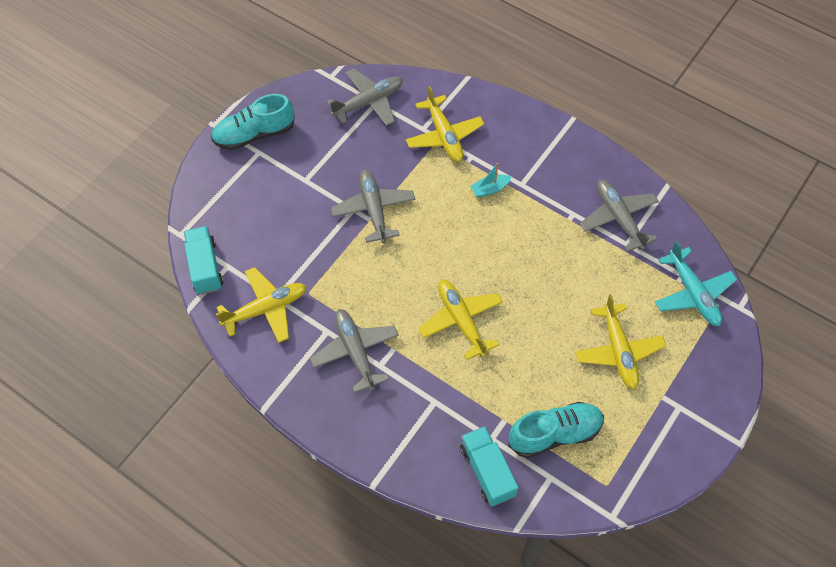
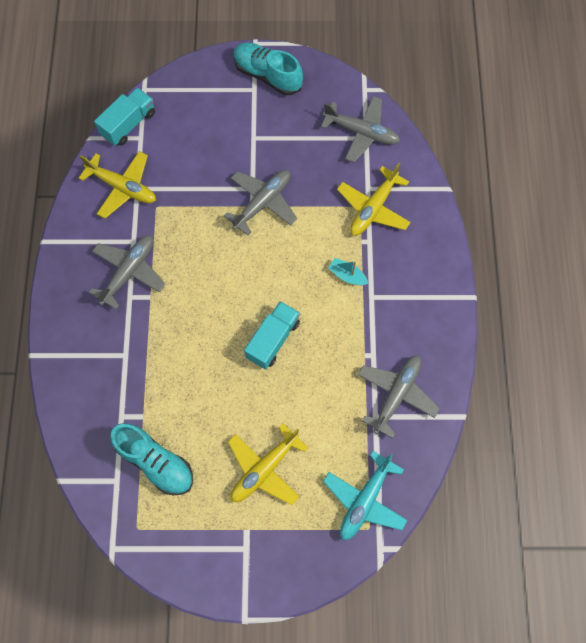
camera: 55 degrees right, 10 degrees up
yellow plane [419,280,503,360] -> none
turquoise truck [460,426,519,507] -> turquoise truck moved to [244,301,300,369]

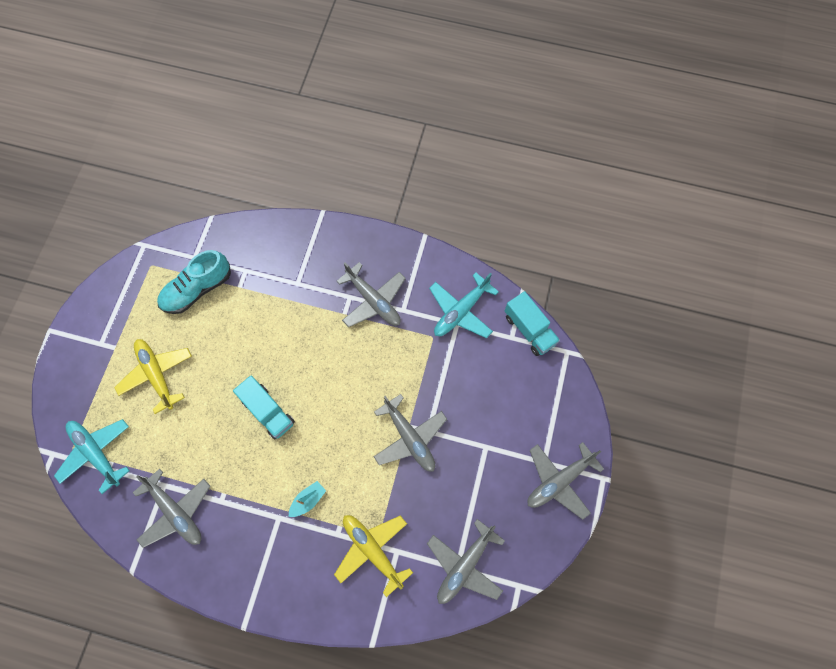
camera: 105 degrees right, 0 degrees up
yellow plane [79,151,156,219] -> turquoise plane [429,273,499,338]
turquoise shoe [233,43,303,95] -> grey plane [528,442,604,520]

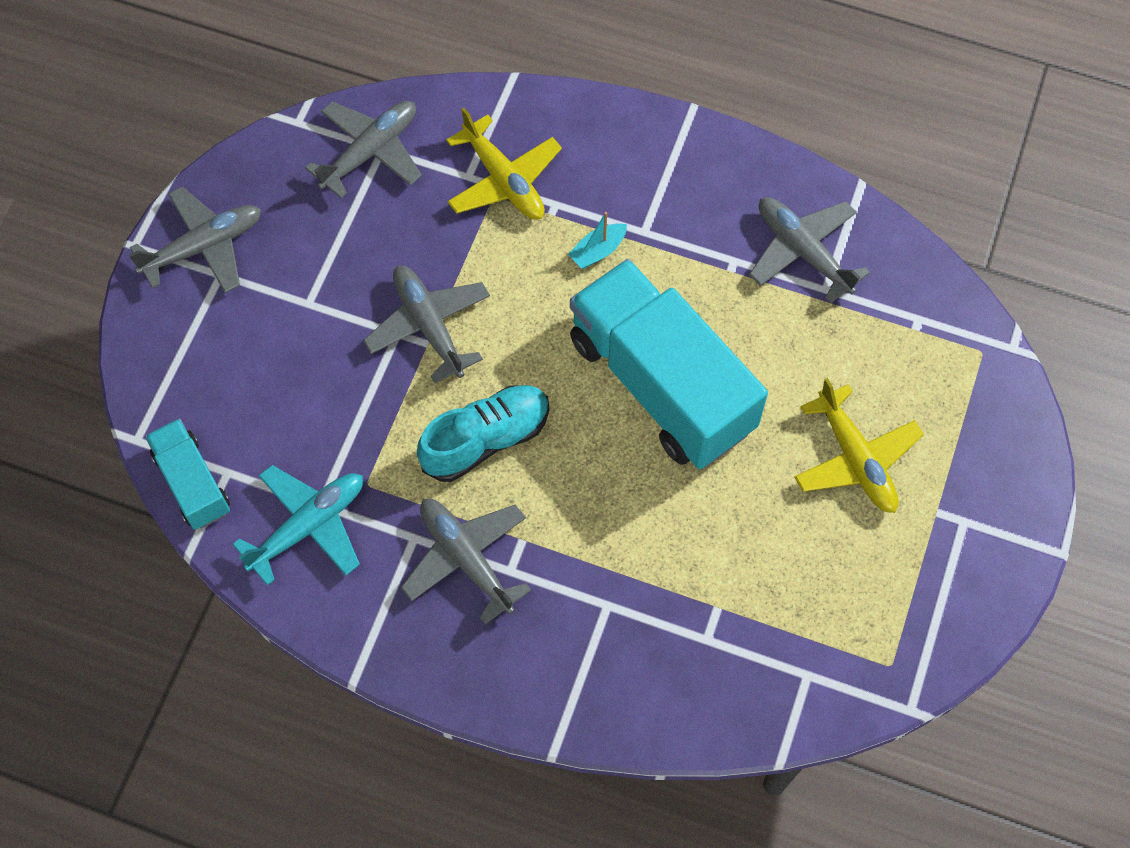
camera: 175 degrees left, 5 degrees down
turquoise plane [54,419,130,494] -> none
turquoise shoe [157,250,231,314] -> turquoise shoe moved to [417,385,549,482]
turquoise truck [233,375,295,439] -> turquoise truck [570,259,768,469], size x2.00

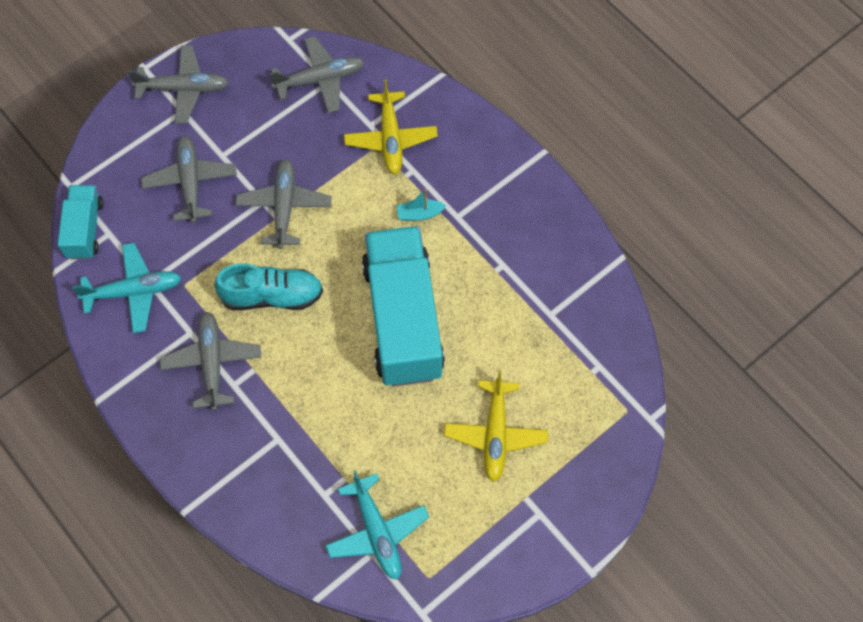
camera: 30 degrees right, 0 degrees up
grey plane [749,197,870,303] -> grey plane moved to [141,136,237,223]
none -> turquoise plane [325,471,429,580]

